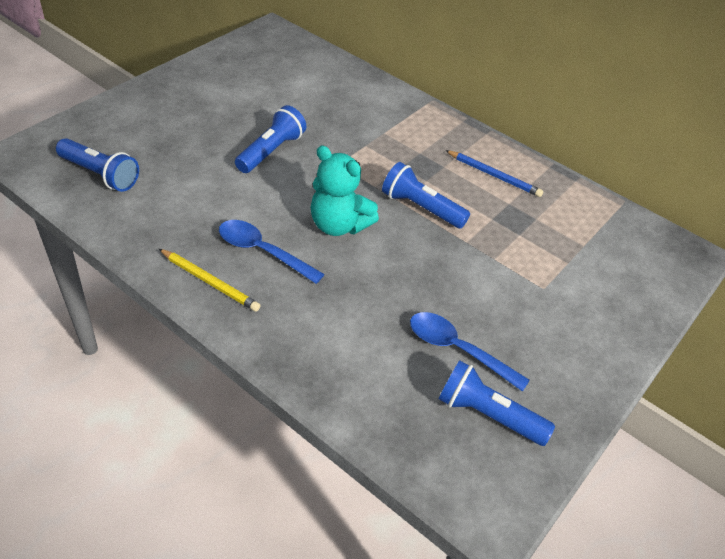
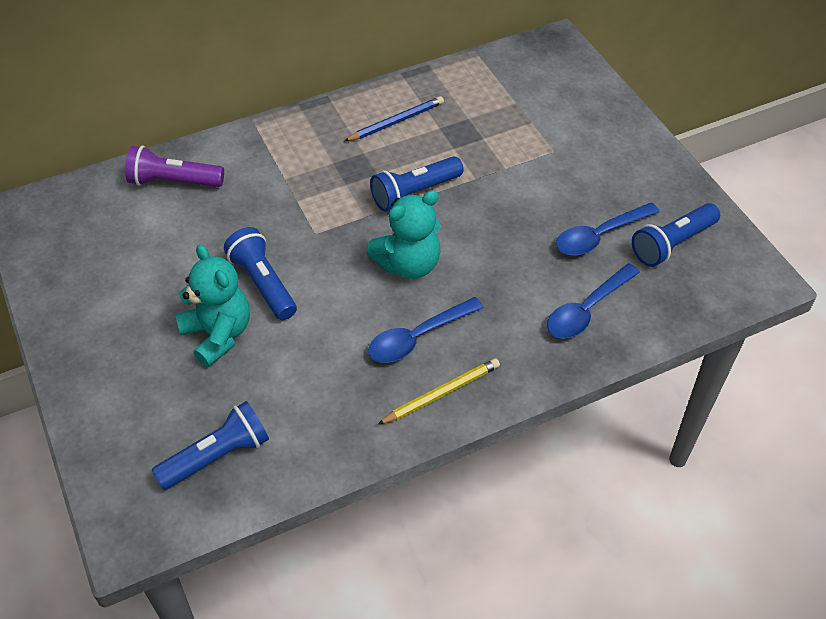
camera: 60 degrees left, 5 degrees up
none -> purple flashlight [125,146,224,187]
none -> turquoise teddy bear [175,244,250,367]
none -> blue spoon [547,263,640,339]

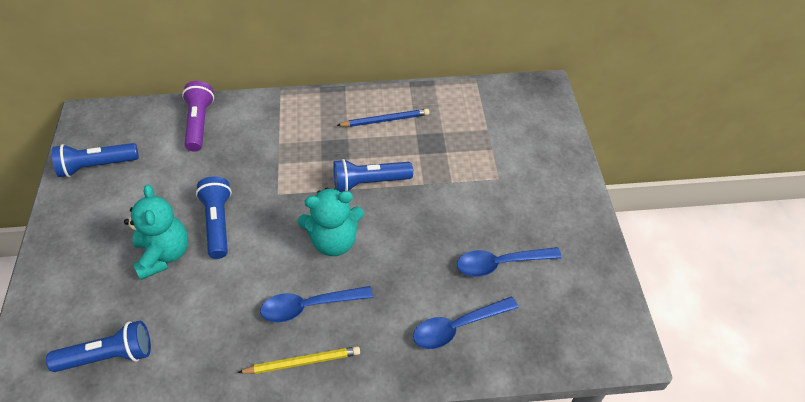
camera: 20 degrees right, 0 degrees up
purple flashlight [125,146,224,187] -> purple flashlight turned 60 degrees clockwise [182,81,214,152]
blue flashlight [632,203,720,267] -> blue flashlight moved to [52,143,139,177]

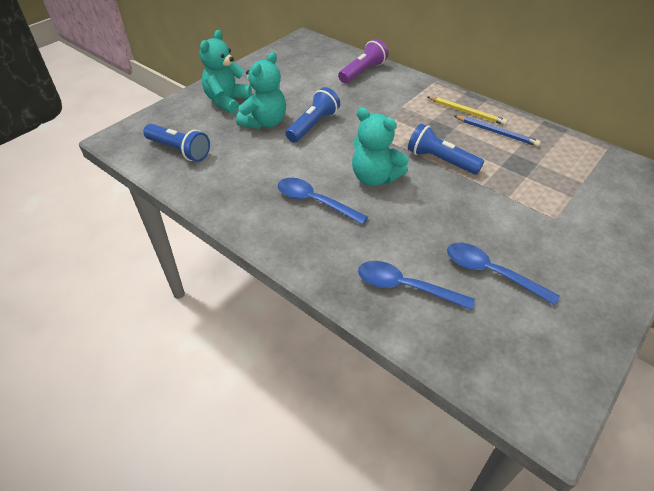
camera: 45 degrees right, 5 degrees down
blue flashlight [52,143,139,177] -> none
yellow pencil [237,346,360,374] -> yellow pencil moved to [427,96,507,125]
none -> turquoise teddy bear [200,30,252,114]

